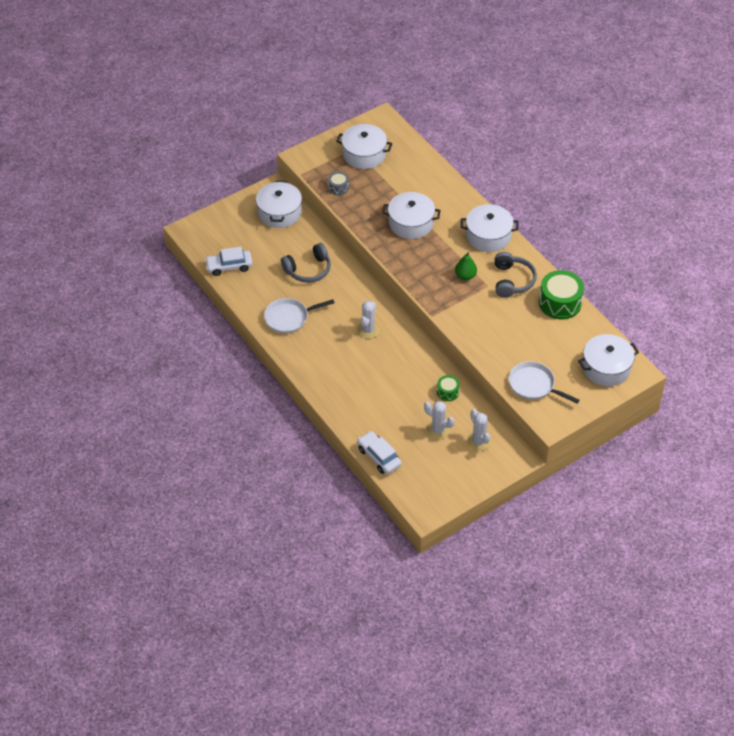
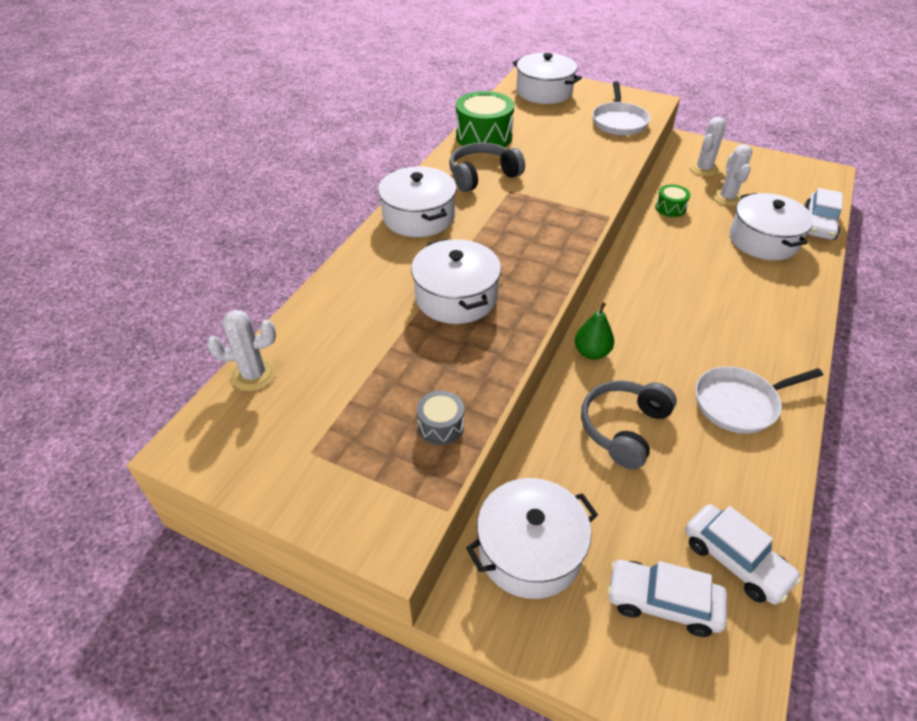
camera: 120 degrees left, 5 degrees down
white pan [264,298,334,334] -> white pan turned 120 degrees clockwise [695,366,823,434]
grey headphones [281,243,331,283] -> grey headphones turned 90 degrees counterclockwise [581,380,677,469]
white pot [336,124,393,169] -> white pot moved to [730,193,814,260]
white cactus [357,301,379,339] -> white cactus moved to [207,310,276,391]
green pear [455,252,477,280] -> green pear moved to [575,302,614,360]
none -> white car [607,560,727,637]

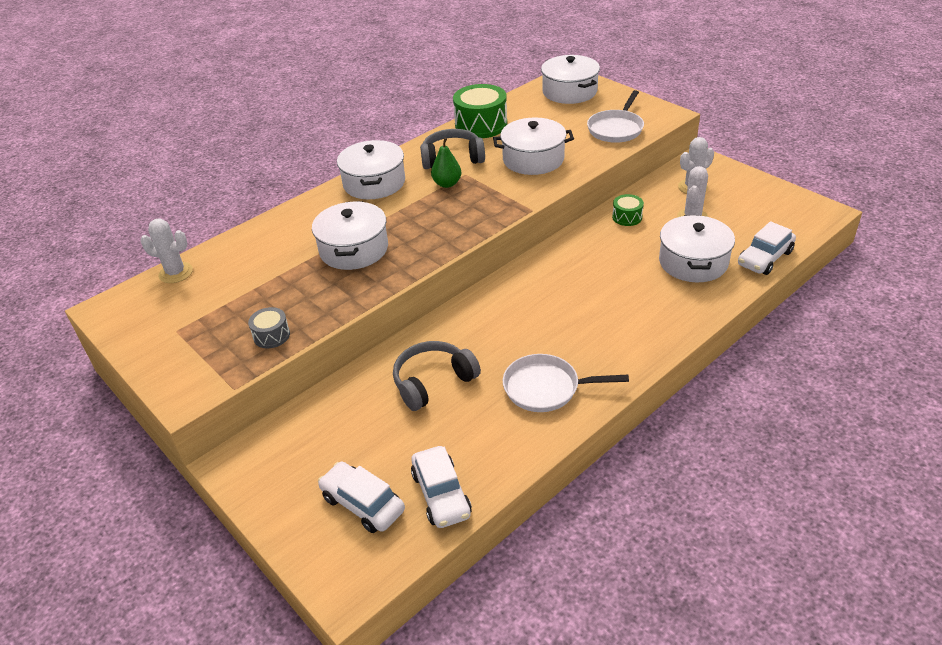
camera: 25 degrees right, 5 degrees down
white pot [466,478,598,599] -> white pot moved to [493,118,574,175]
green pear [575,302,614,360] -> green pear moved to [431,138,461,188]

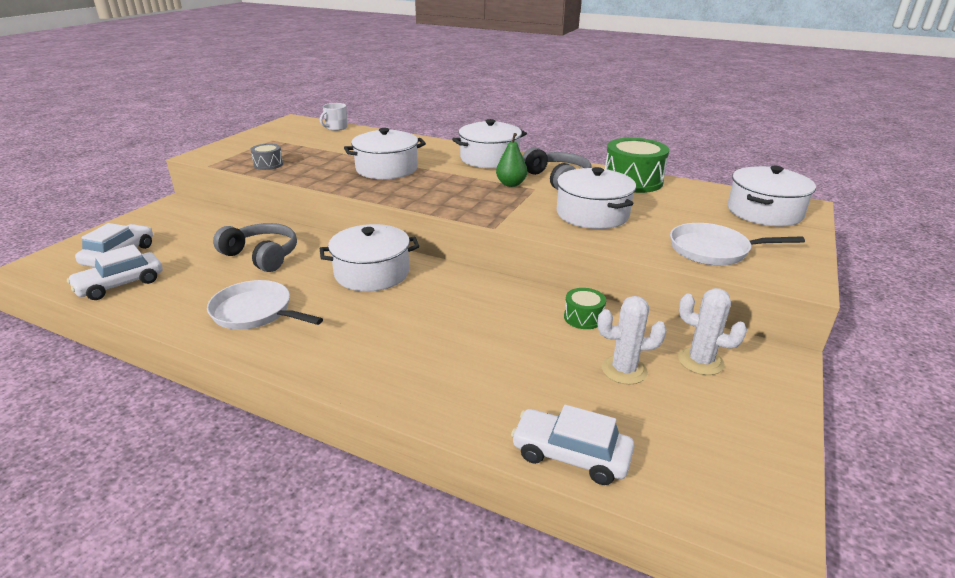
camera: 65 degrees right, 10 degrees down
white cactus [141,218,193,283] -> white mug [320,103,348,131]
white pan [503,354,629,412] -> white pan turned 45 degrees counterclockwise [207,280,323,330]
white pot [659,215,735,282] -> white pot moved to [320,224,419,292]

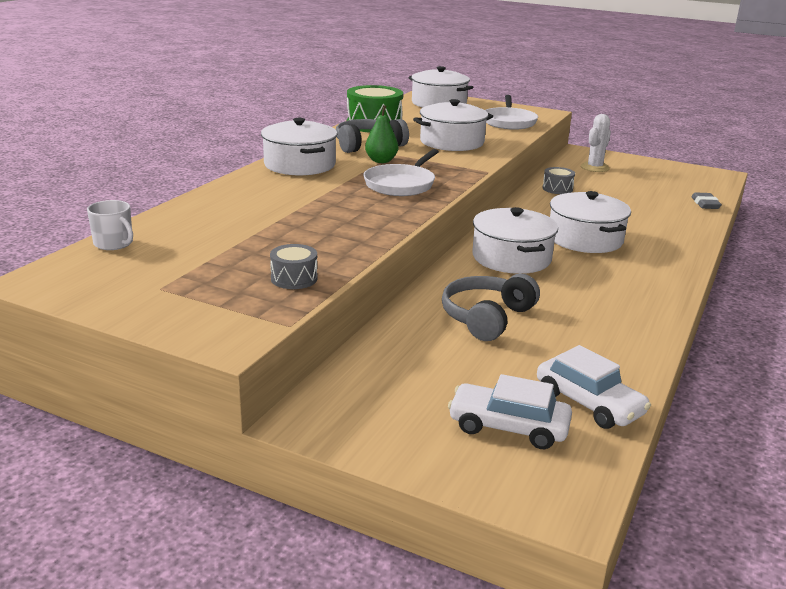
camera: 90 degrees left, 5 degrees down
white pan [207,280,323,330] -> white pan moved to [363,149,439,196]
white pot [344,128,426,179] -> white pot moved to [550,191,631,253]
white car [511,405,634,485] -> grey eraser [691,192,722,209]
green drum [564,288,606,329] -> grey drum [543,167,575,194]
white cactus [598,296,667,385] -> none

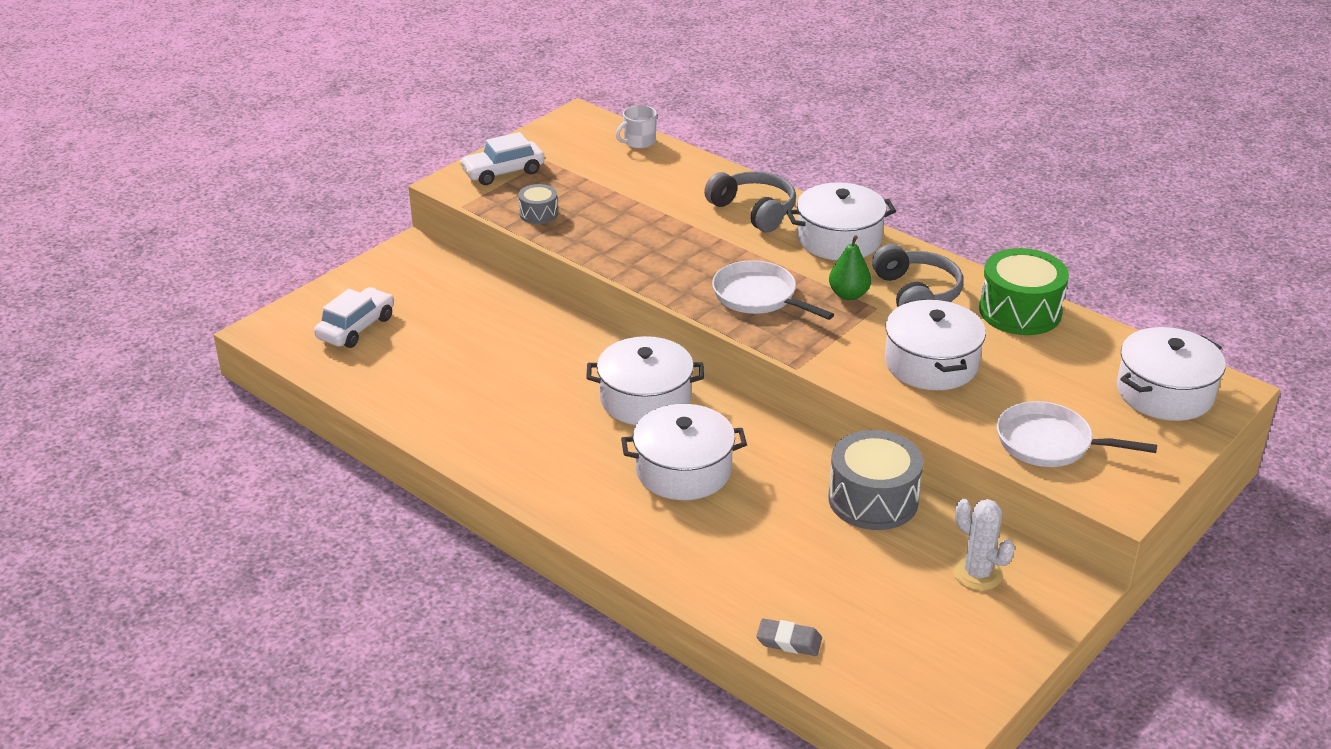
camera: 105 degrees right, 10 degrees up
grey headphones [442,274,540,341] -> grey headphones moved to [704,171,796,232]
white car [537,345,651,429] -> white car moved to [460,132,545,185]
grey drum [543,167,575,194] -> grey drum [828,430,923,530], size x1.95

